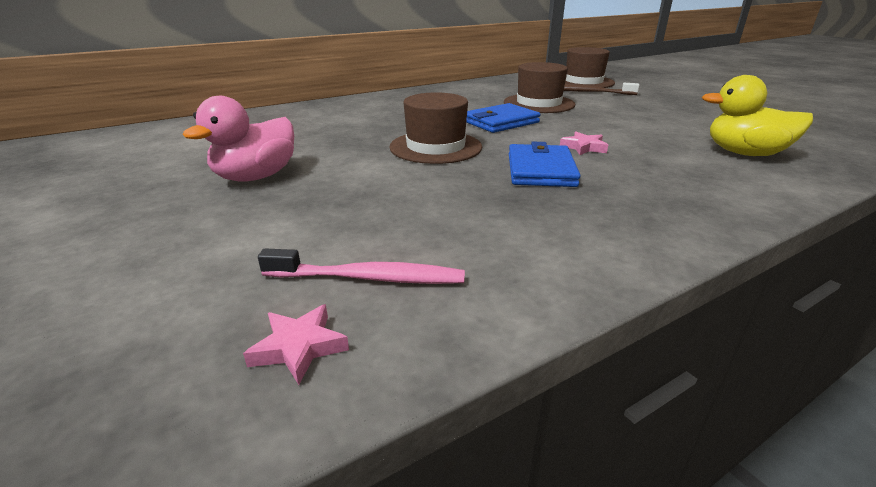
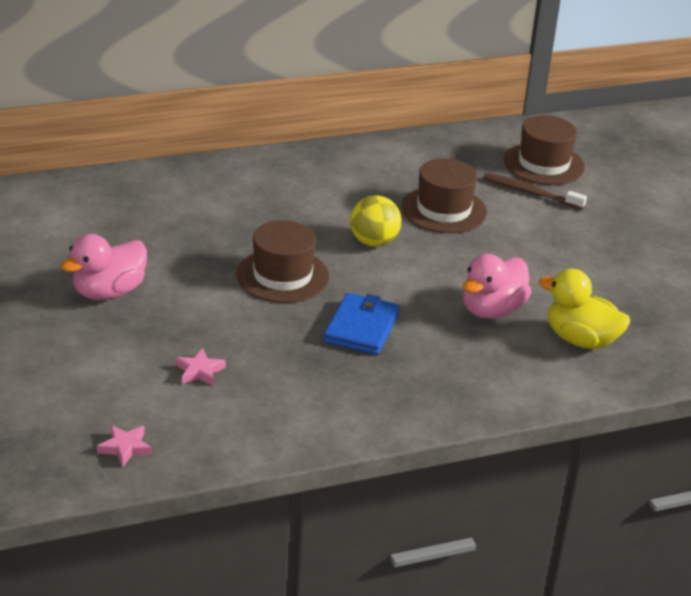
camera: 10 degrees right, 5 degrees up
pink toothbrush [258,249,465,284] -> none
blue wallet [466,103,540,133] -> yellow ball [350,195,402,247]
pink star [560,132,608,155] -> pink star moved to [175,348,226,386]
none -> pink duck [463,254,531,319]

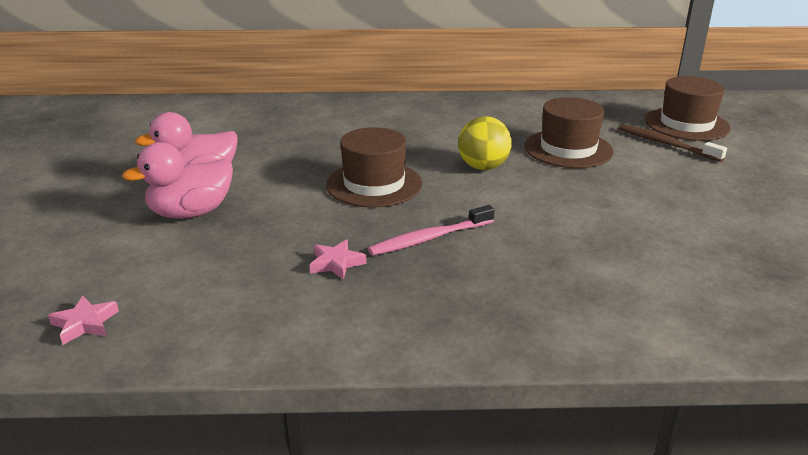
camera: 20 degrees right, 5 degrees down
pink star [175,348,226,386] -> pink star moved to [309,239,367,280]
blue wallet [324,293,400,355] -> pink toothbrush [368,205,494,256]
pink duck [463,254,531,319] -> pink duck moved to [122,142,233,219]
yellow duck [539,269,630,349] -> none

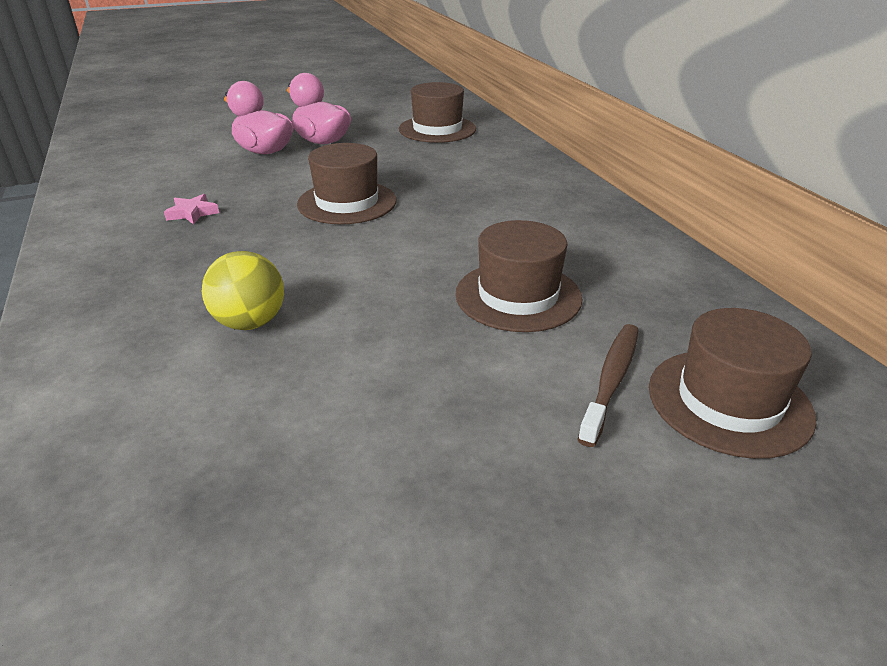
camera: 70 degrees right, 5 degrees up
pink star [48,296,119,345] -> none
pink toothbrush [368,205,494,256] -> none
yellow ball [458,116,512,170] -> yellow ball moved to [202,251,284,330]
none -> brown hat [399,82,476,143]

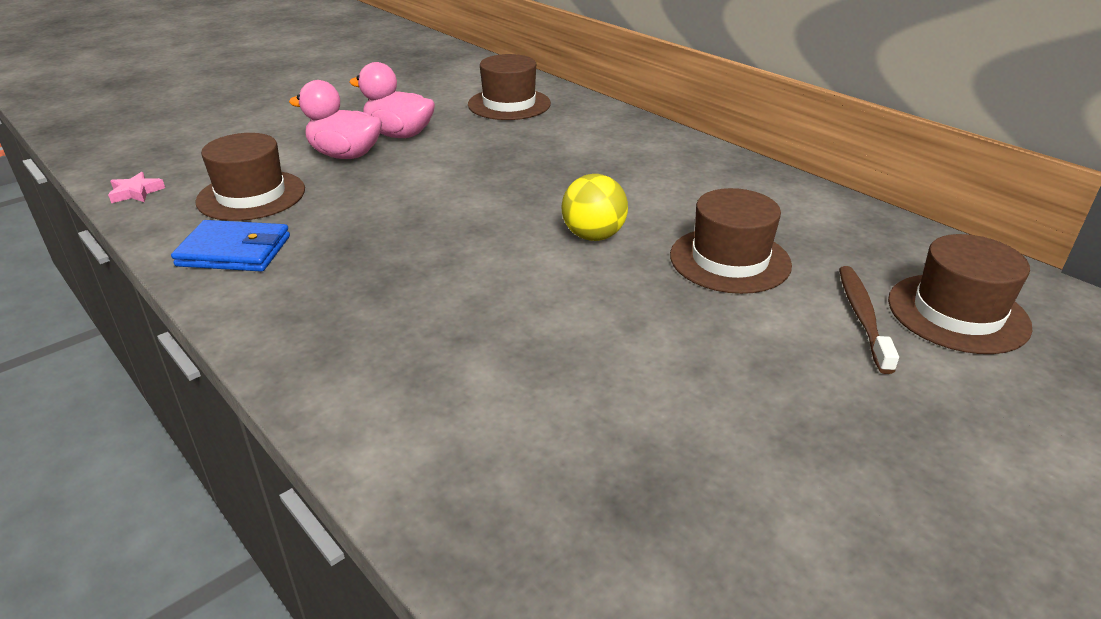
camera: 20 degrees left, 0 degrees up
pink star [164,194,219,225] -> pink star moved to [108,172,165,203]
yellow ball [202,251,284,330] -> yellow ball moved to [561,174,628,241]
brown hat [297,143,396,224] -> brown hat moved to [195,133,305,221]
none -> blue wallet [171,220,290,272]

